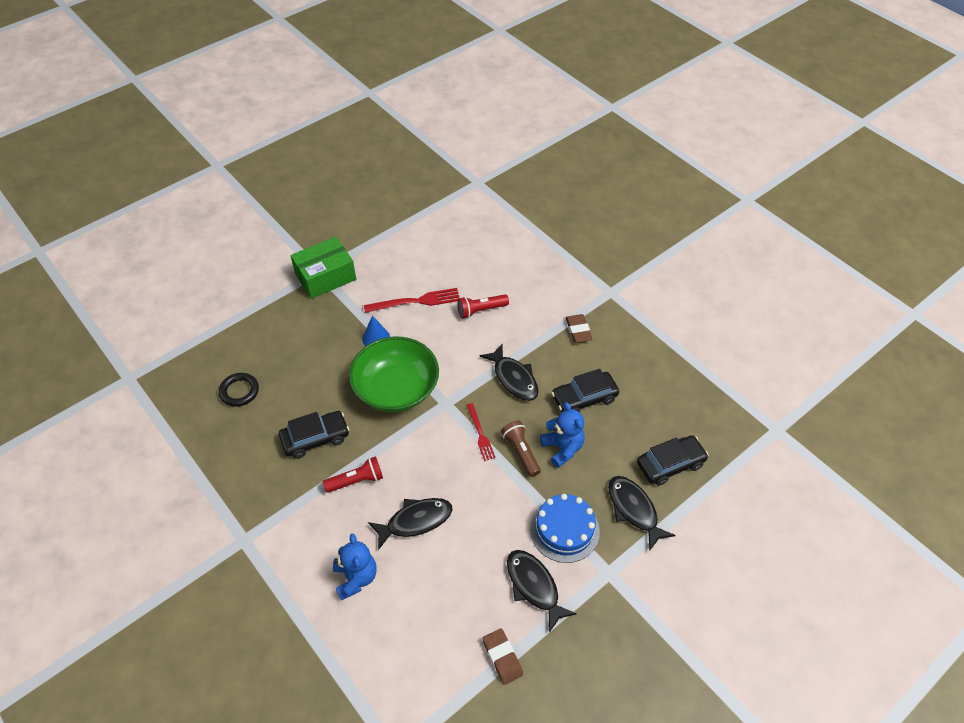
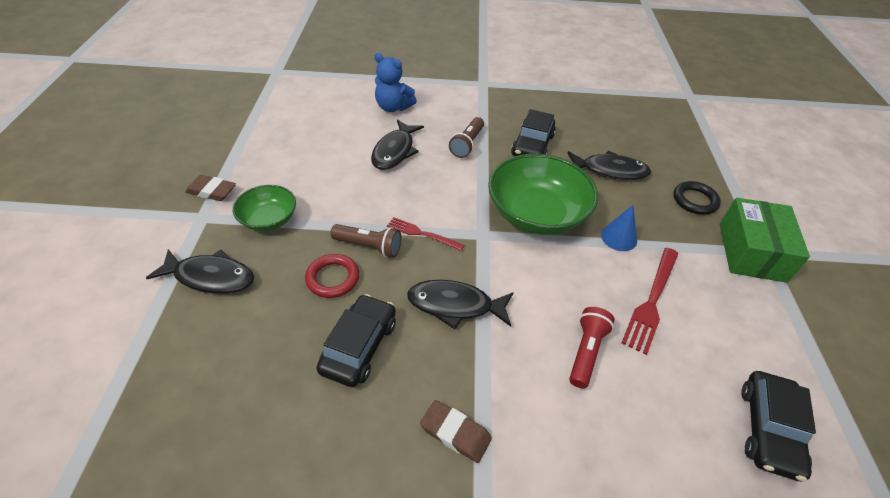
camera: 130 degrees right, 5 degrees down
black ring [219,373,259,407] -> black ring moved to [674,181,721,215]
red flashlight [323,456,383,493] -> brown flashlight [449,117,484,158]
brown eraser [482,628,523,685] -> brown eraser moved to [185,175,236,201]
black fish [507,550,577,633] -> black fish moved to [568,151,651,180]
blue cake [530,494,600,563] -> green bowl [233,185,296,231]
blue teddy bear [540,402,585,468] -> red ring [305,254,359,298]
black car [637,435,709,486] -> black car moved to [741,371,816,481]

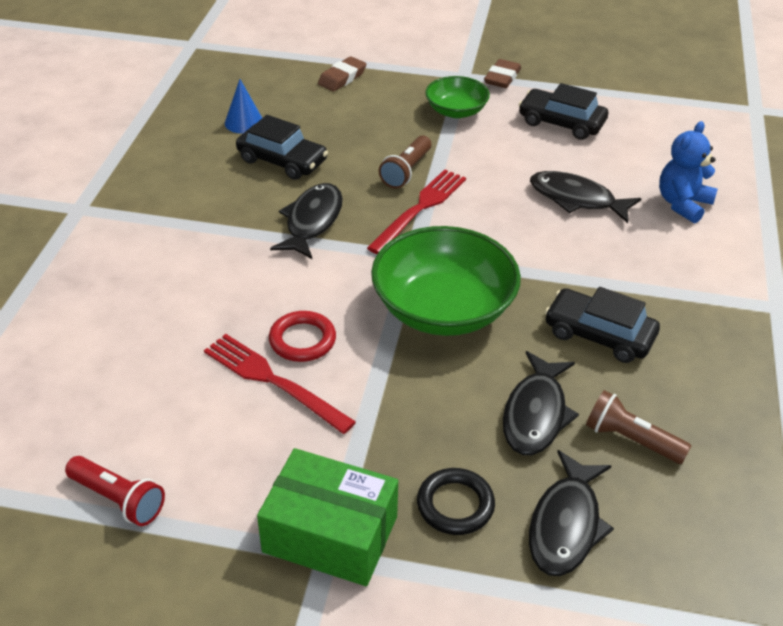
camera: 100 degrees right, 5 degrees down
black fish [146,249,254,294] -> black fish moved to [529,450,614,576]
red ring [305,254,359,298] -> red ring moved to [269,311,336,362]
red fork [387,217,464,251] -> red fork [367,169,466,254], size x1.58
brown eraser [420,400,492,463] -> brown eraser moved to [318,56,366,91]
brown flashlight [449,117,484,158] -> brown flashlight moved to [586,390,691,464]
red flashlight [569,307,615,388] -> red flashlight moved to [65,456,165,526]
blue cone [601,205,637,251] -> blue cone moved to [225,79,262,134]
black car [741,371,816,481] -> black car moved to [519,83,608,140]

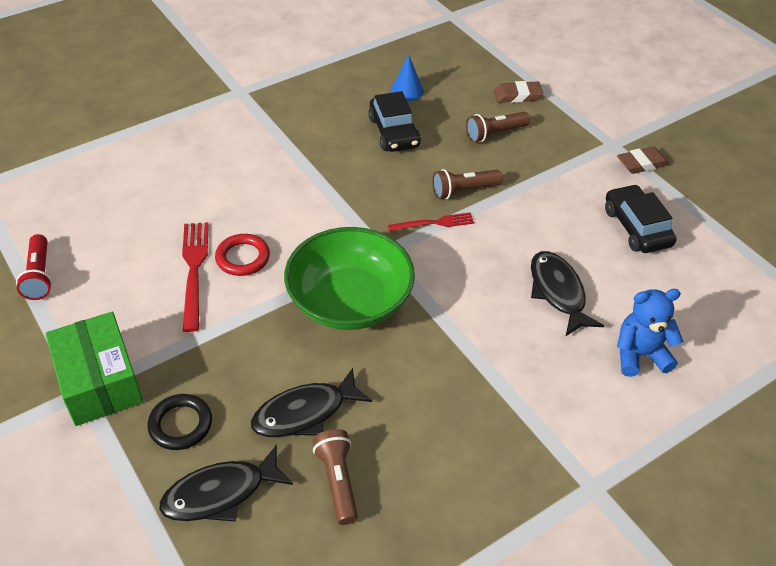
camera: 45 degrees right, 5 degrees up
black fish [270,183,343,259] -> none
red fork [367,169,466,254] -> red fork [388,212,474,231], size x0.63
green bowl [425,76,490,118] -> none
black car [545,287,660,363] -> none
none -> brown flashlight [466,112,530,143]

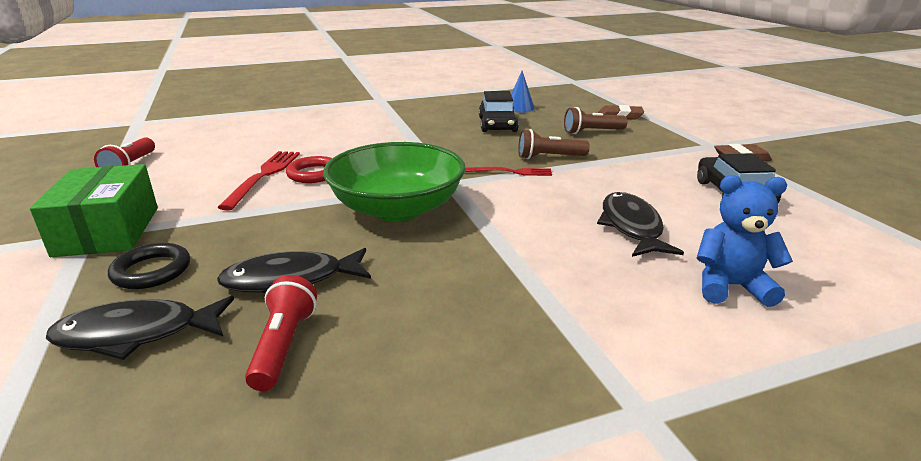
camera: 15 degrees right, 20 degrees down
brown flashlight [313,429,358,525] -> red flashlight [245,275,317,391]

